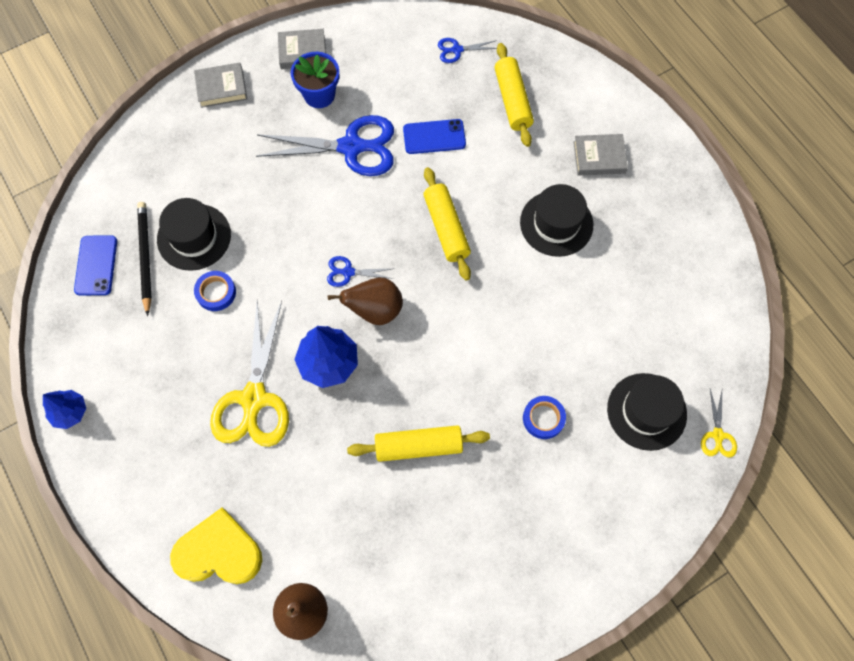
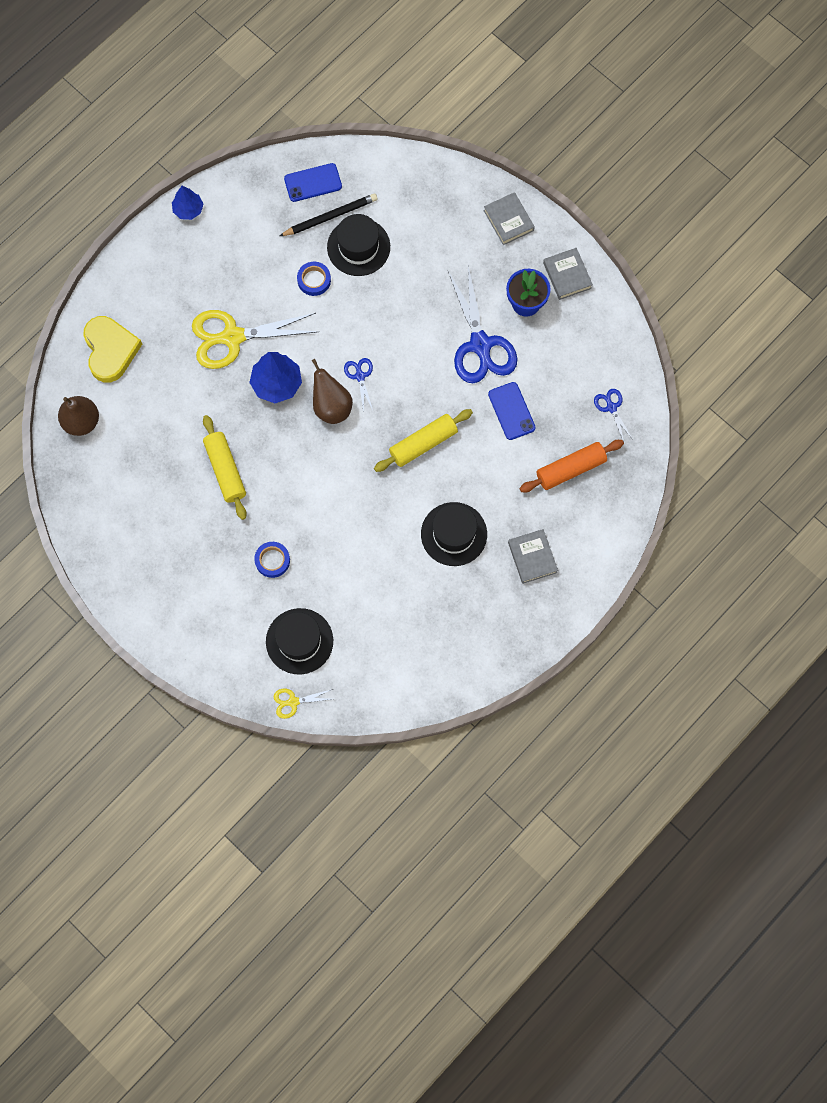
camera: 75 degrees right, 5 degrees up
yellow rolling pin [495,43,534,147] -> orange rolling pin [520,440,624,492]

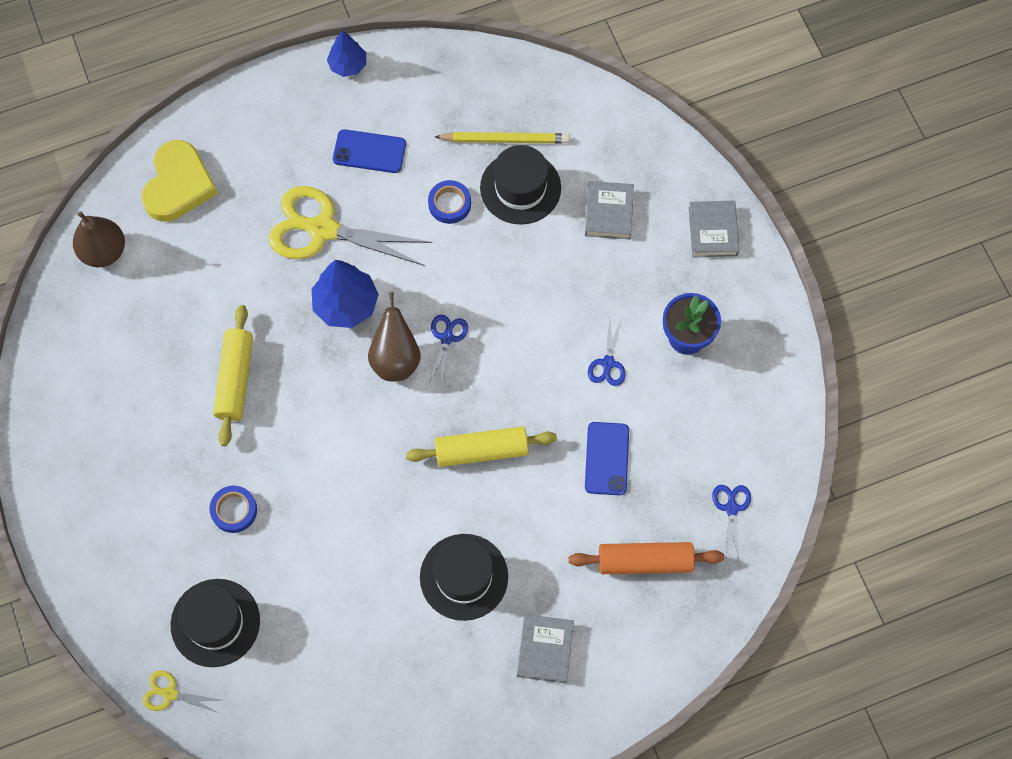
camera: 25 degrees right, 5 degrees down
black pencil [280,193,378,236] -> yellow pencil [435,132,570,144]
blue phone [284,163,342,202] -> blue phone moved to [333,129,406,173]
blue scissors [448,266,517,383] -> blue scissors [588,318,625,386], size x0.46
grey book [543,248,593,300] -> grey book moved to [585,181,634,239]

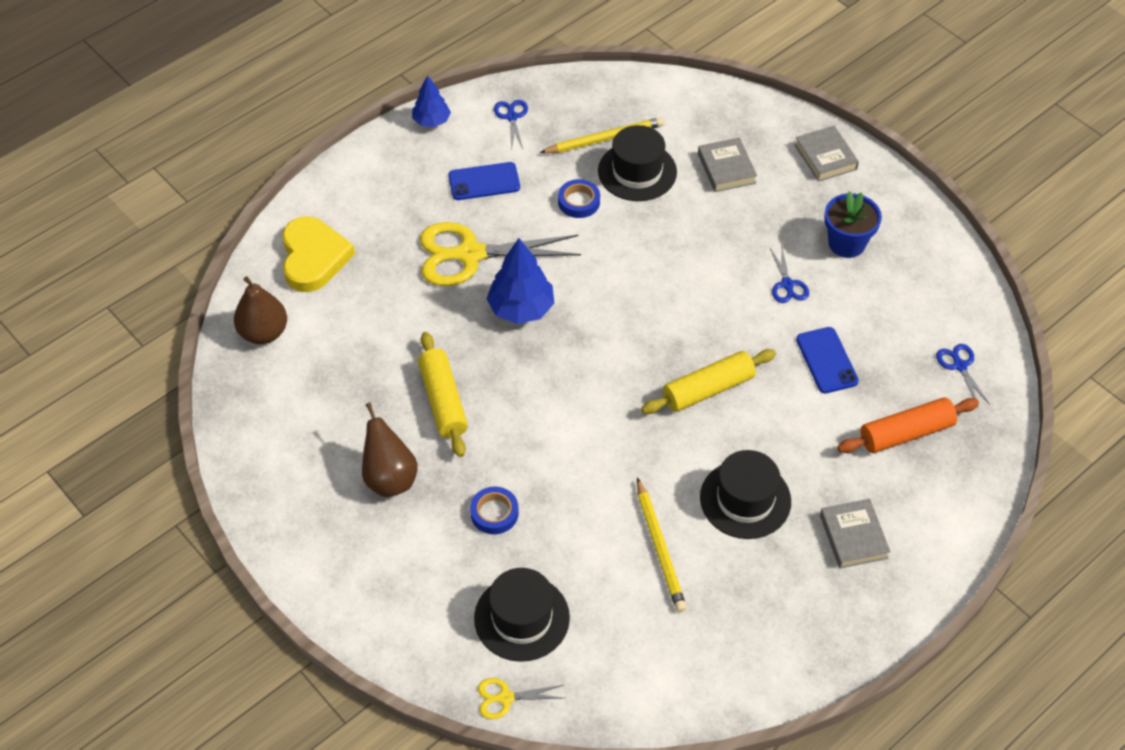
camera: 20 degrees left, 15 degrees down
brown pear [368,292,421,381] -> brown pear moved to [362,403,418,497]
blue scissors [429,314,468,386] -> blue scissors moved to [494,100,528,151]
none -> yellow pencil [637,477,687,612]

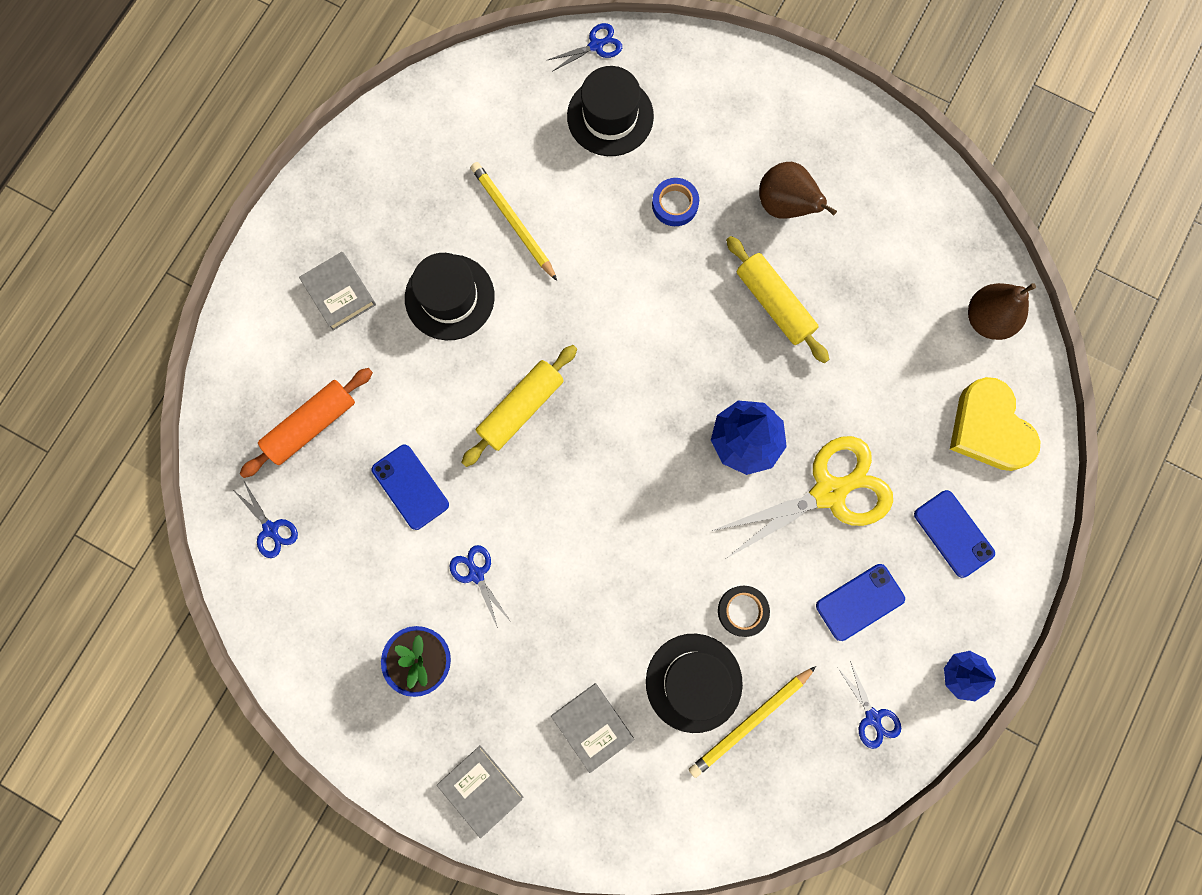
camera: 160 degrees right, 25 degrees up
yellow scissors [478,678,564,719] -> blue scissors [546,23,622,72]
blue tape [558,179,600,218] -> black tape [718,586,770,637]
none -> blue phone [914,490,995,578]

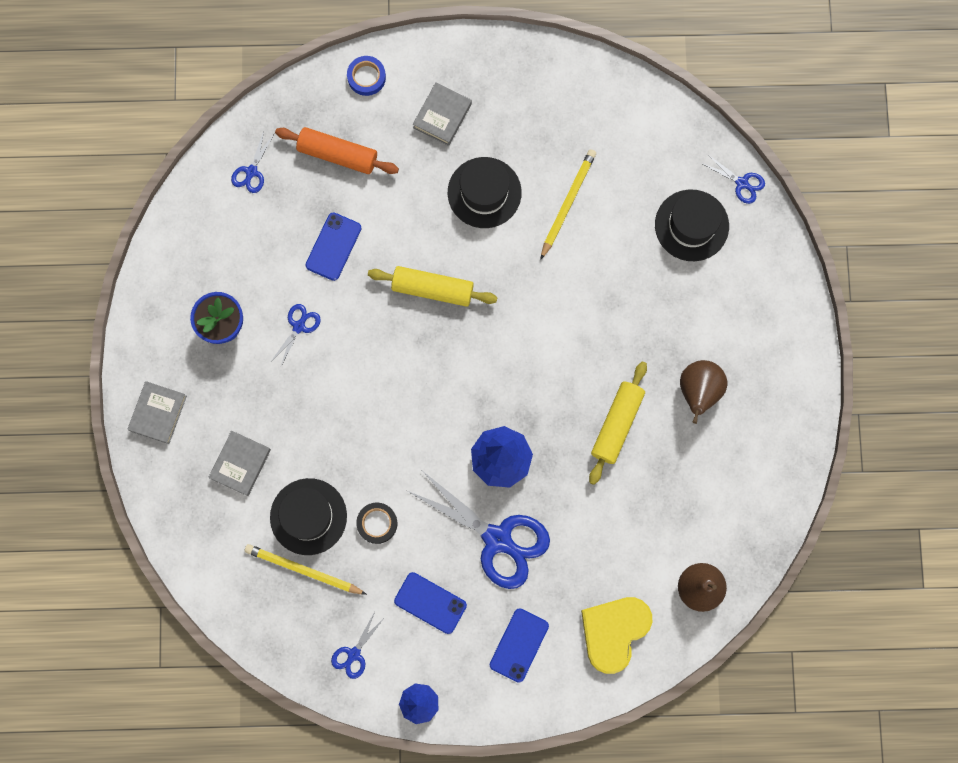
camera: 60 degrees right, 0 degrees up
blue tape [652,178,699,226] -> blue tape moved to [347,56,386,96]
yellow scissors [712,436,893,560] -> blue scissors [408,472,550,589]

